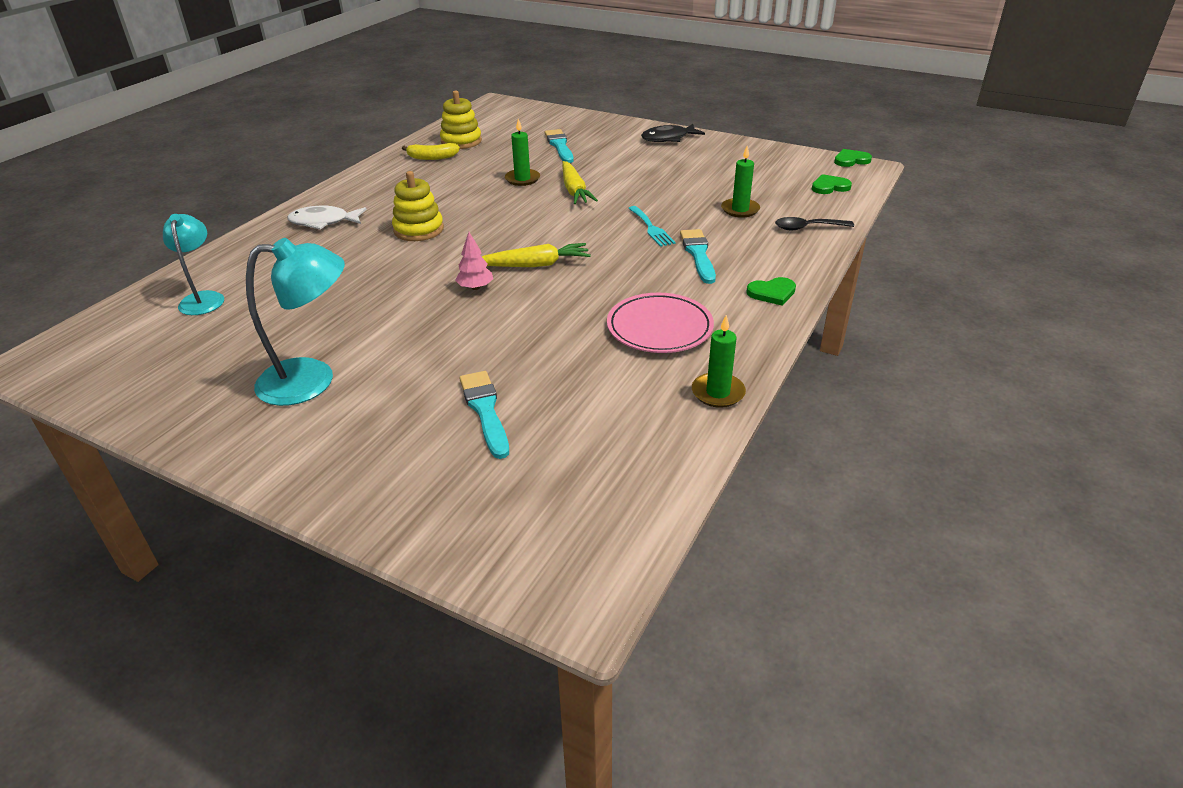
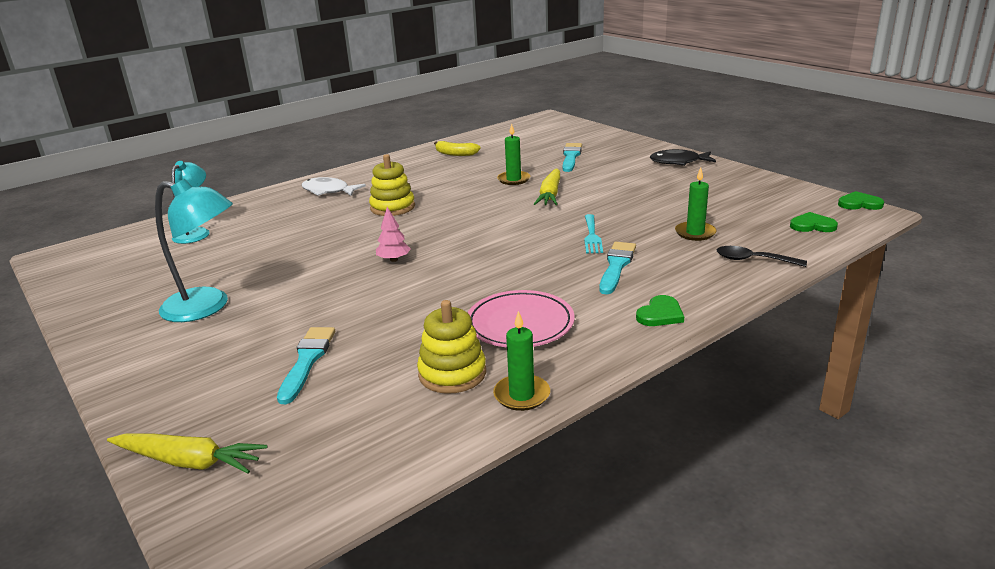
camera: 25 degrees right, 10 degrees down
yellow stacking toy [440,90,482,149] -> yellow stacking toy moved to [417,300,486,394]
yellow carrot [482,243,591,267] -> yellow carrot moved to [107,433,267,473]
green heart [746,277,796,306] -> green heart turned 60 degrees counterclockwise [636,295,684,326]

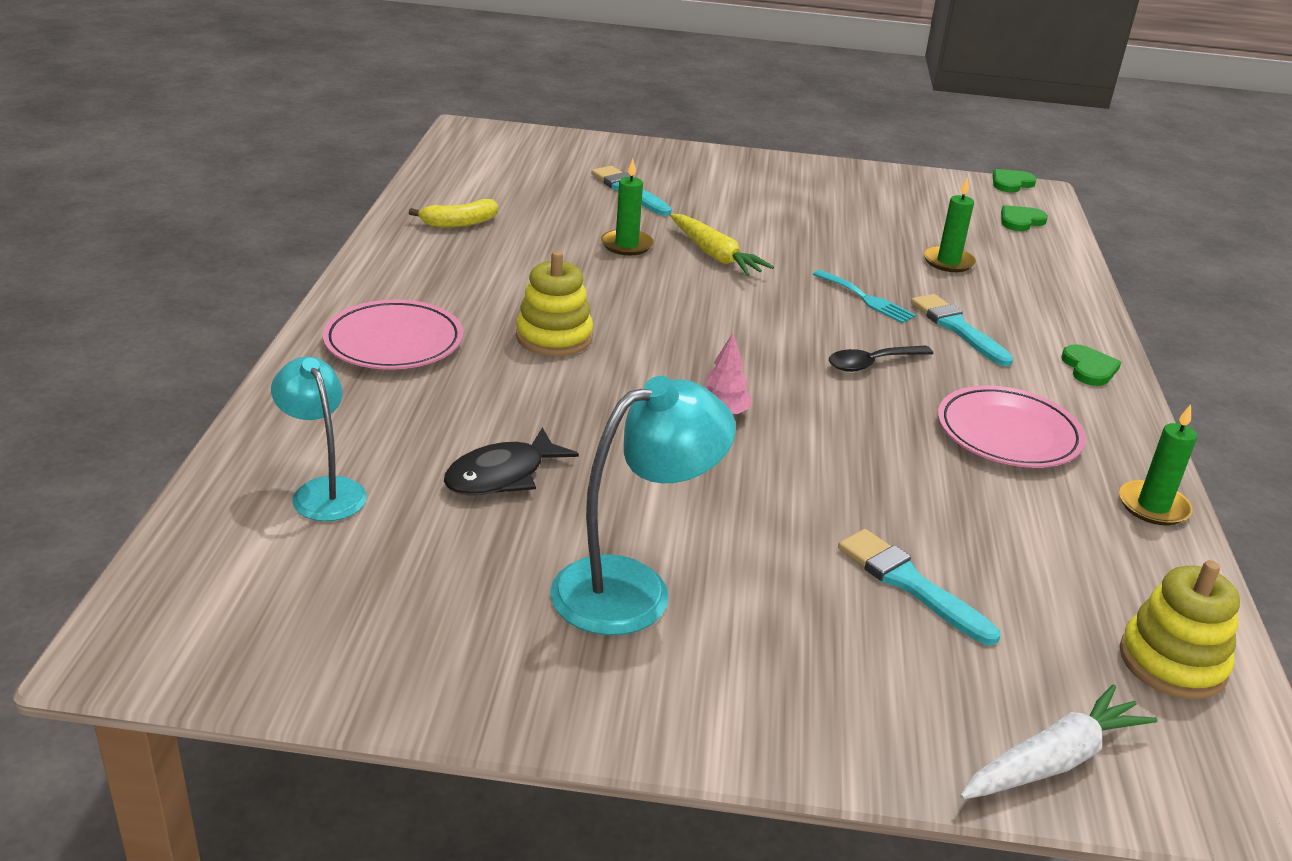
camera: 50 degrees left, 5 degrees up
yellow carrot [107,433,267,473] -> white carrot [960,684,1158,800]
white fish [302,177,366,196] -> pink plate [323,299,463,370]
yellow stacking toy [417,300,486,394] -> yellow stacking toy moved to [1120,560,1240,699]
black fish [650,149,716,166] -> black fish moved to [444,427,579,496]
black spoon [717,246,807,267] -> black spoon moved to [829,345,933,372]

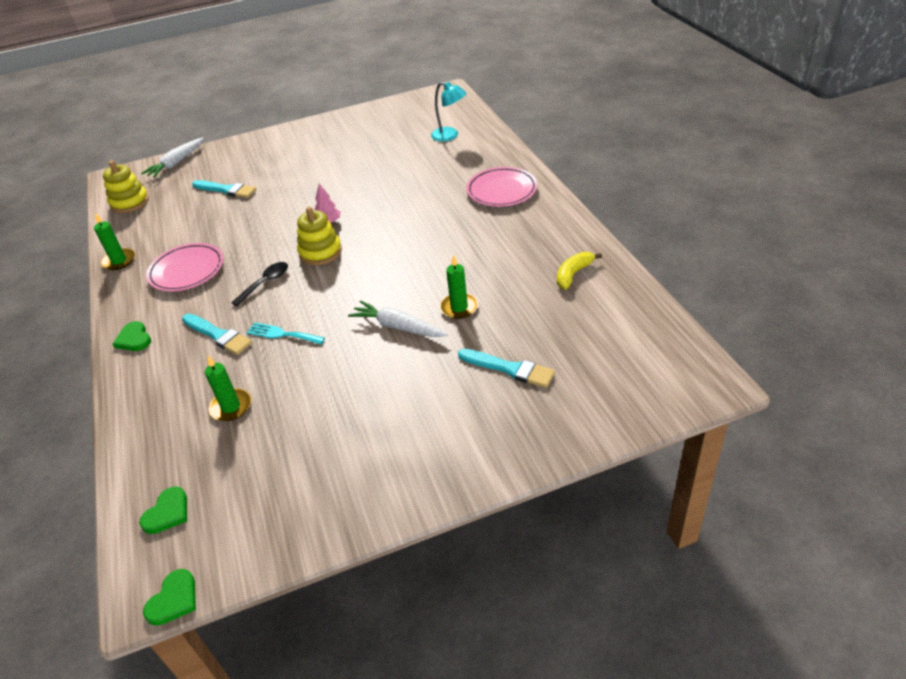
camera: 160 degrees right, 10 degrees up
black fish [444,427,579,496] -> none
yellow stacking toy [516,251,593,356] -> yellow stacking toy moved to [297,207,342,265]
turquoise lamp [550,376,736,635] -> none
yellow carrot [670,214,774,276] -> white carrot [348,300,448,337]

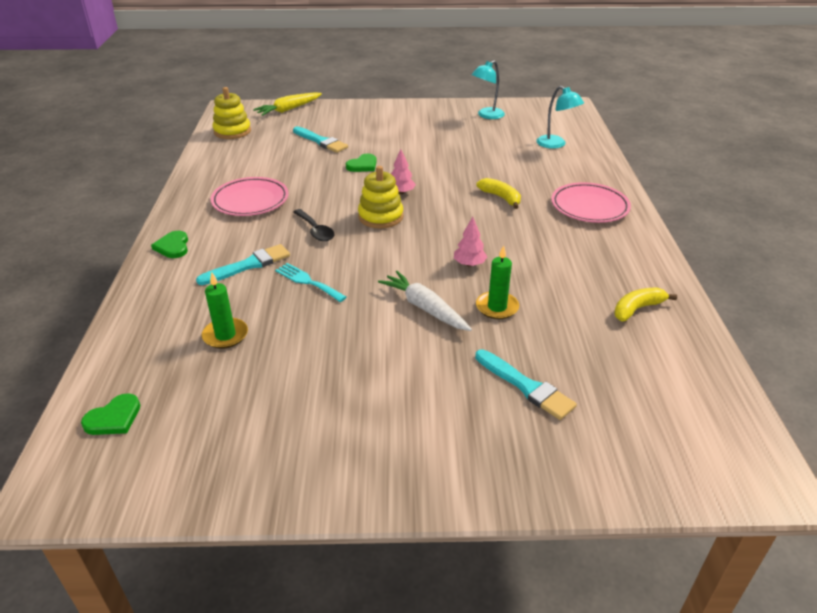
camera: 15 degrees right, 5 degrees down
green candle [94,213,135,270] -> none
white carrot [141,137,204,178] -> yellow carrot [253,92,322,116]
green heart [143,569,196,626] -> green heart moved to [346,154,377,172]
turquoise brush [182,314,252,355] -> turquoise brush turned 90 degrees counterclockwise [196,244,290,285]
black spoon [231,262,288,306] -> black spoon turned 90 degrees clockwise [293,209,335,241]
none -> pink tree [454,217,487,267]
none -> turquoise lamp [471,60,505,119]
none -> yellow banana [476,178,521,209]

